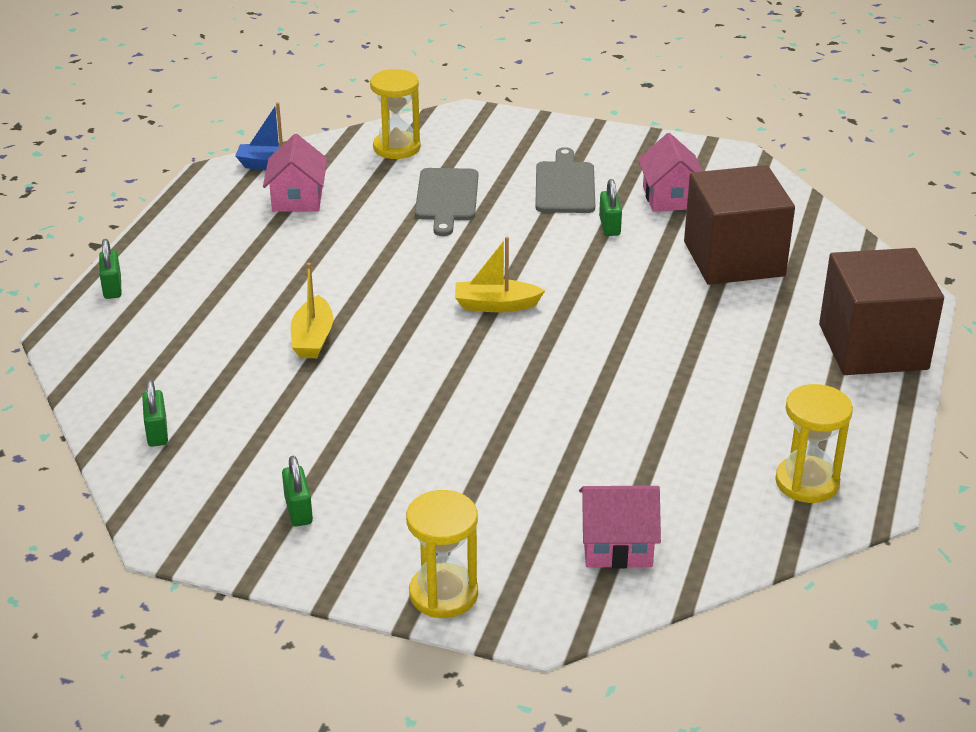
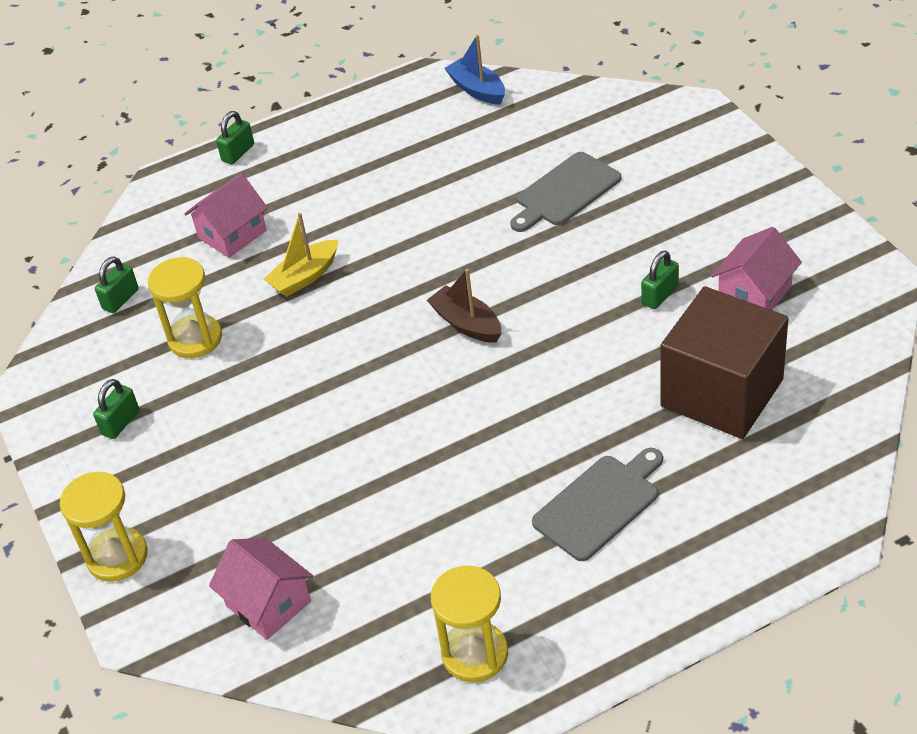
camera: 50 degrees right, 10 degrees up
pink house [263,134,327,212] -> pink house moved to [185,173,268,258]
yellow hourglass [370,69,421,159] -> yellow hourglass moved to [148,257,222,358]
yellow boat [455,237,545,313] -> brown boat [427,269,501,343]
grey cutting board [535,147,595,213] -> grey cutting board moved to [532,448,663,561]
brown cube [819,248,944,375] -> none

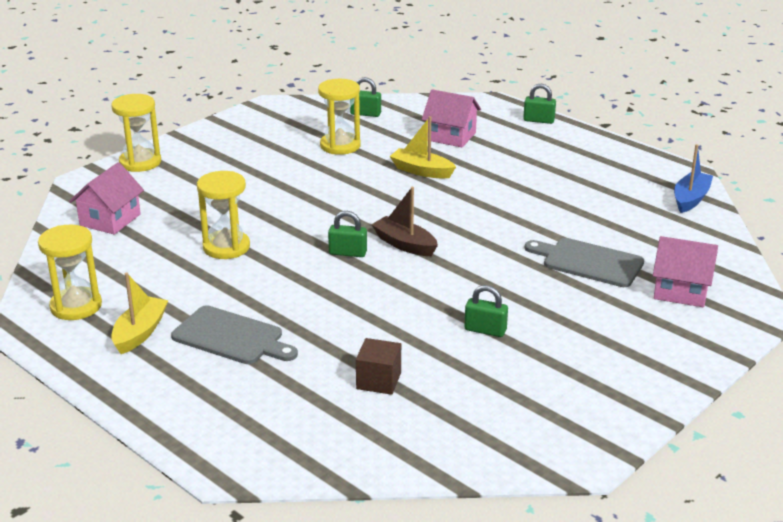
camera: 65 degrees right, 15 degrees down
green padlock [93,379,139,439] -> green padlock moved to [328,211,367,257]
brown boat [427,269,501,343] -> brown boat turned 75 degrees counterclockwise [371,187,438,256]
brown cube [661,286,789,439] -> brown cube [356,338,401,395], size x0.44
pink house [711,227,802,310] -> pink house moved to [653,236,718,307]
none -> yellow boat [111,273,168,354]
none -> yellow hourglass [197,171,250,259]

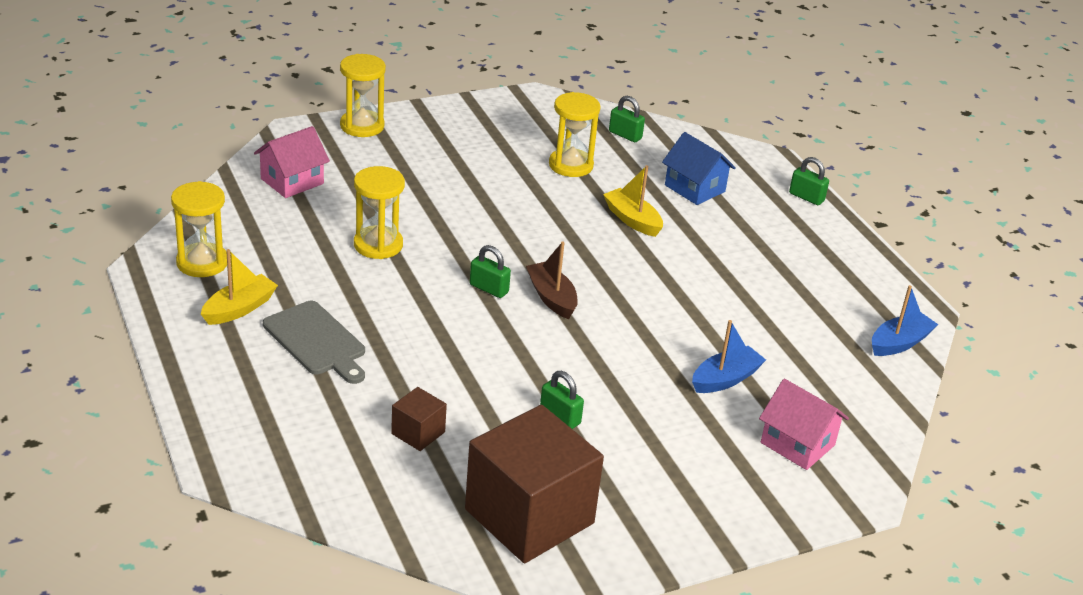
camera: 20 degrees right, 5 degrees up
pink house [422,89,481,147] -> blue house [662,132,736,205]
grey cutting board [525,238,644,287] -> blue boat [692,320,766,393]
none -> brown cube [465,405,604,563]

